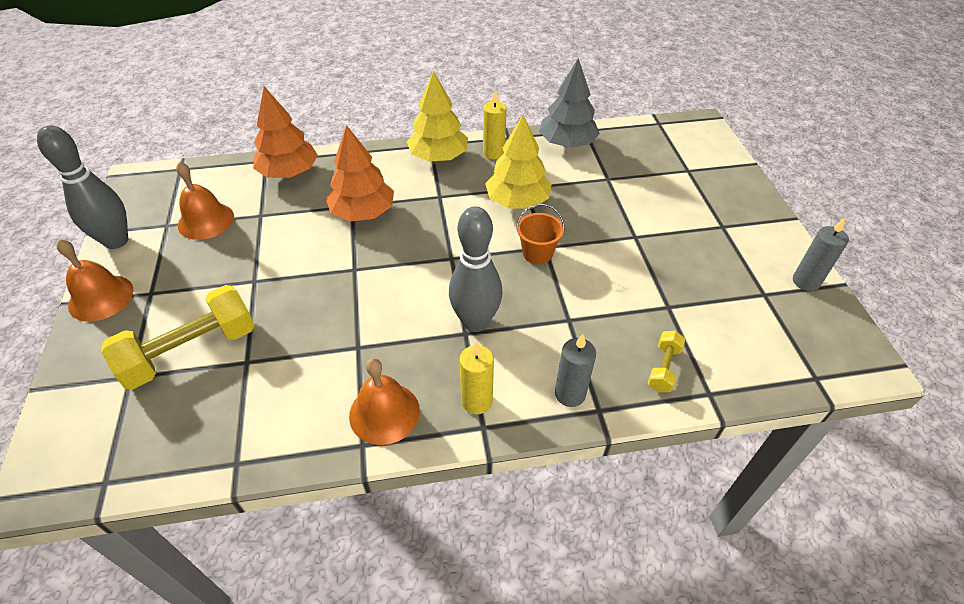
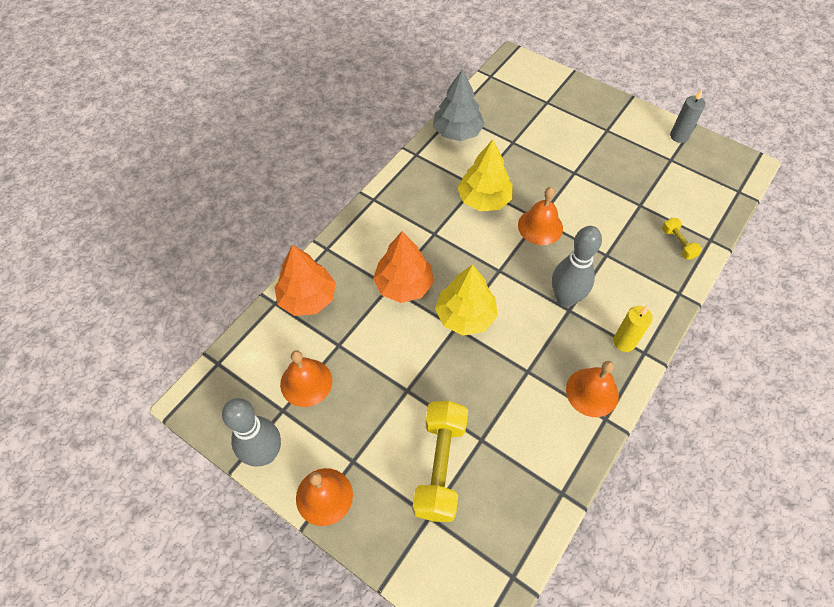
camera: 45 degrees left, 10 degrees up
yellow tree [407,71,468,162] -> yellow tree moved to [435,264,498,336]
yellow candle [483,89,507,159] -> none
orange bucket [516,203,565,264] -> orange bell [518,187,563,245]
grey candle [555,334,596,407] -> none

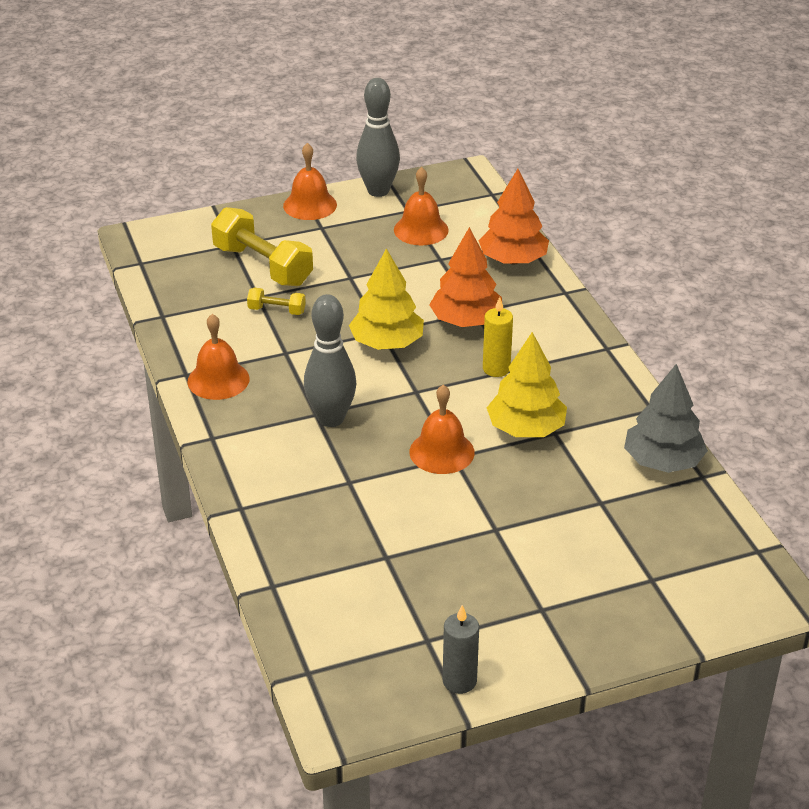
camera: 125 degrees right, 20 degrees down
yellow candle [613,306,653,352] -> yellow candle moved to [483,297,513,377]
yellow dumbbell [662,218,702,260] -> yellow dumbbell moved to [247,288,306,315]

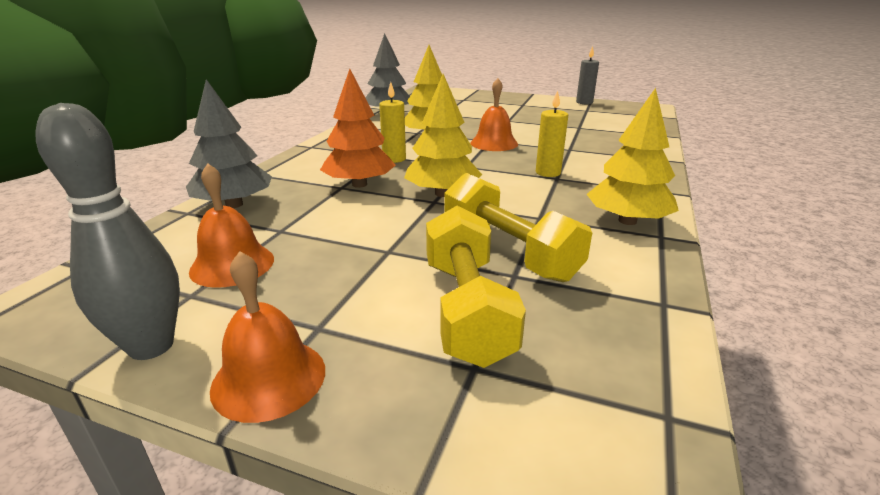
camera: 140 degrees left, 10 degrees down
orange bell [187,314,250,400] -> yellow tree [587,88,679,225]
yellow dumbbell [247,288,306,315] -> yellow dumbbell [444,173,592,282], size x2.07
grey bowling pin [304,294,357,427] -> yellow candle [536,90,568,177]
orange tree [479,169,549,264] -> grey tree [186,79,272,208]

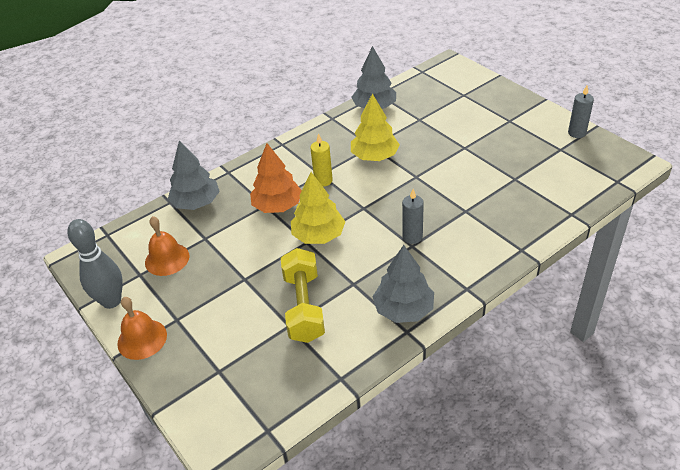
camera: 35 degrees right, 15 degrees up
yellow dumbbell [426,206,526,368] -> none
orange bell [471,78,518,151] -> none
yellow candle [536,90,568,177] -> grey candle [402,189,424,244]
yellow tree [587,88,679,225] -> grey tree [372,245,434,323]

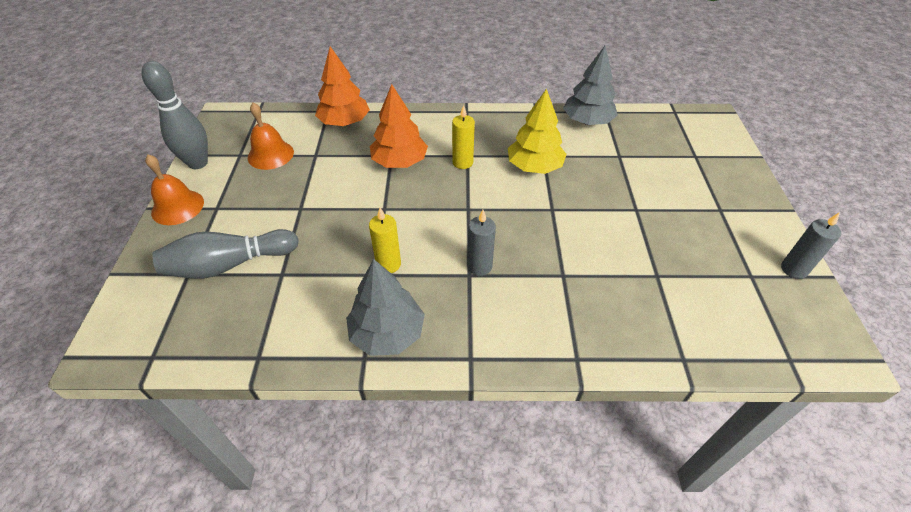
camera: 35 degrees right, 5 degrees up
grey tree [168,141,220,210] -> orange tree [315,46,370,126]
yellow dumbbell [281,248,325,343] -> none
yellow tree [291,172,346,244] -> none
none -> grey bowling pin [152,229,299,279]
none -> yellow candle [369,208,401,273]

